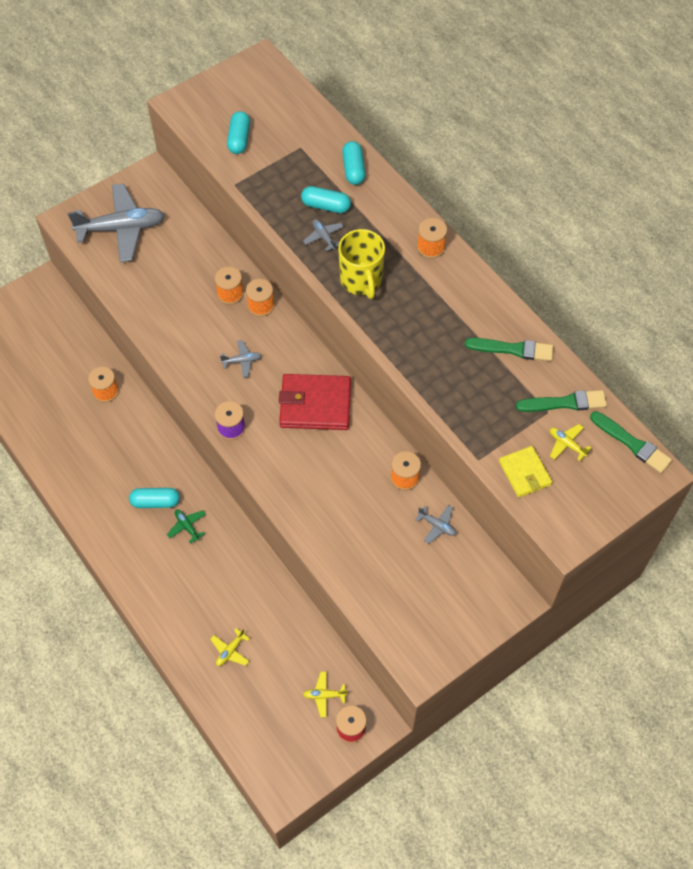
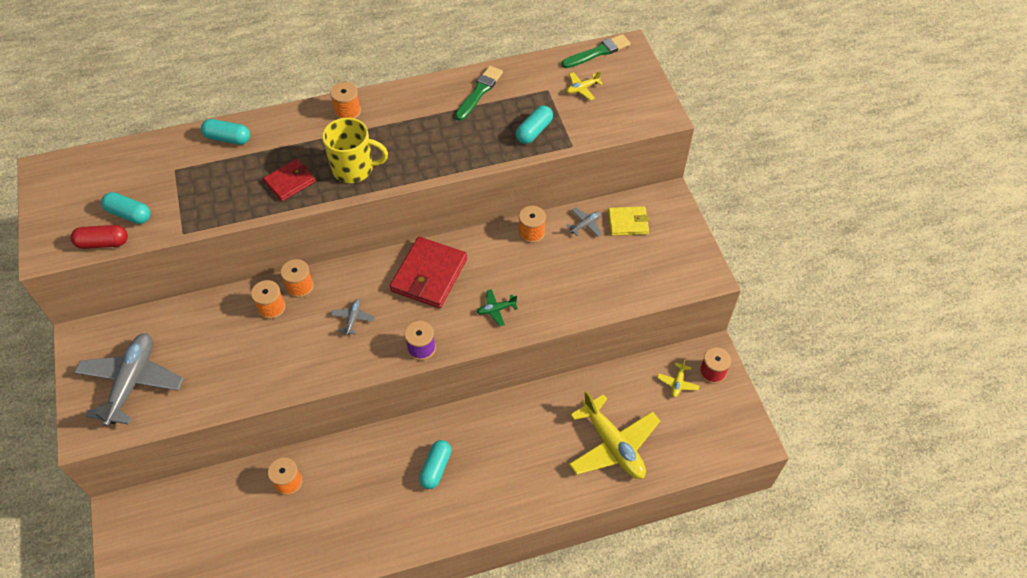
camera: 70 degrees left, 5 degrees down
green plane [167,510,206,544] -> green plane moved to [477,289,518,326]
yellow plane [210,628,250,666] -> yellow plane [569,391,660,479], size x2.36
turquoise capsule [301,186,351,213] -> turquoise capsule moved to [516,105,553,144]
grey plane [303,219,344,251] -> red wallet [263,159,316,201]
yellow wallet [499,446,552,497] -> yellow wallet moved to [608,206,649,236]
green brush [516,390,607,412] -> none
none -> red capsule [70,225,128,249]

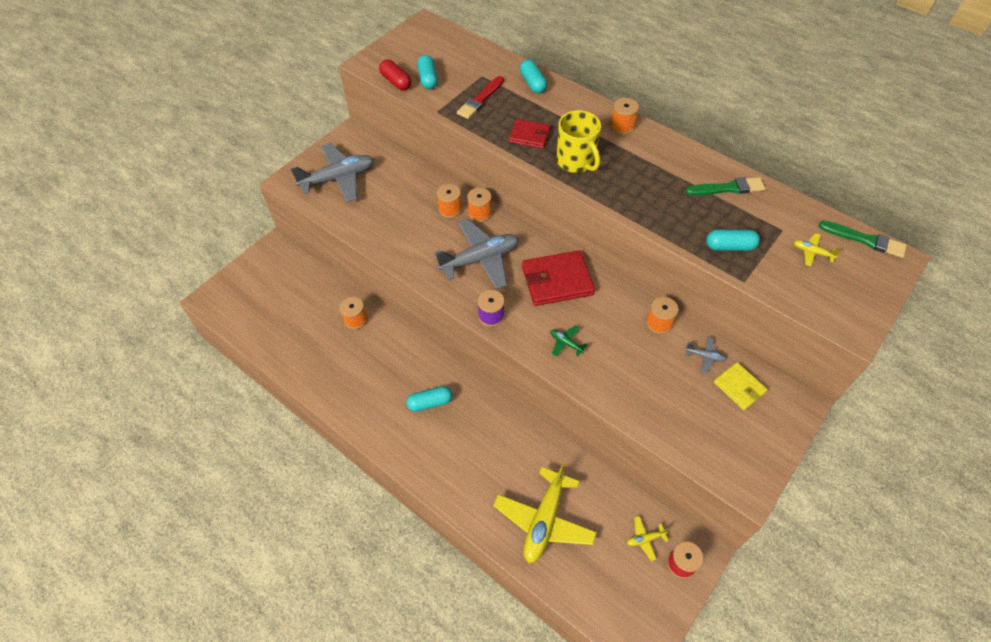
camera: 55 degrees right, 0 degrees up
grey plane [331,299,375,335] -> grey plane [434,219,519,290], size x2.36
none -> red brush [457,76,504,119]

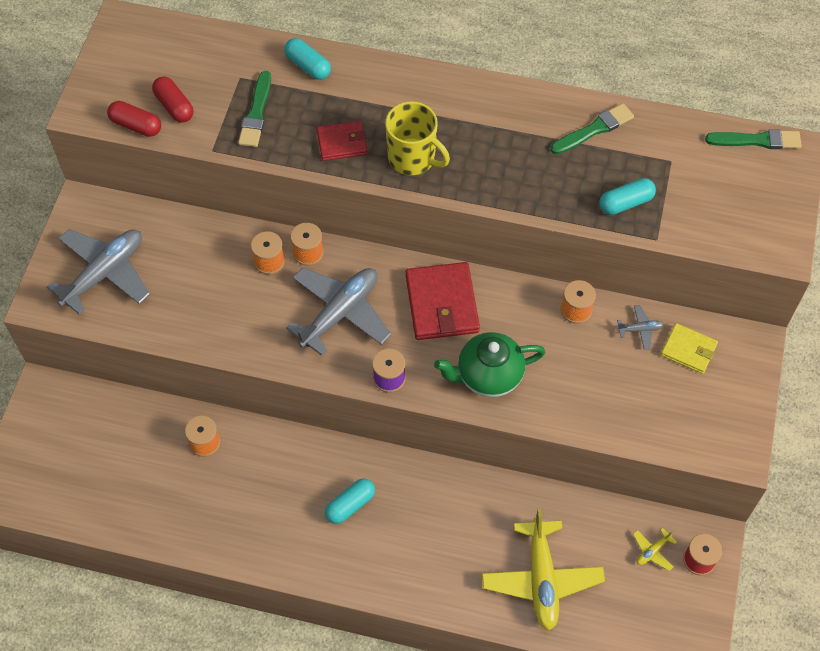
camera: 25 degrees left, 5 degrees up
turquoise capsule [417,55,438,89] -> red capsule [152,76,194,123]
red brush [457,76,504,119] -> green brush [238,71,271,147]
red wallet [522,250,595,306] -> red wallet turned 60 degrees counterclockwise [406,262,480,340]
green plane [551,325,587,357] -> green teapot [434,332,545,397]
orange spool [610,98,639,135] -> none
yellow plane [794,233,841,266] -> none

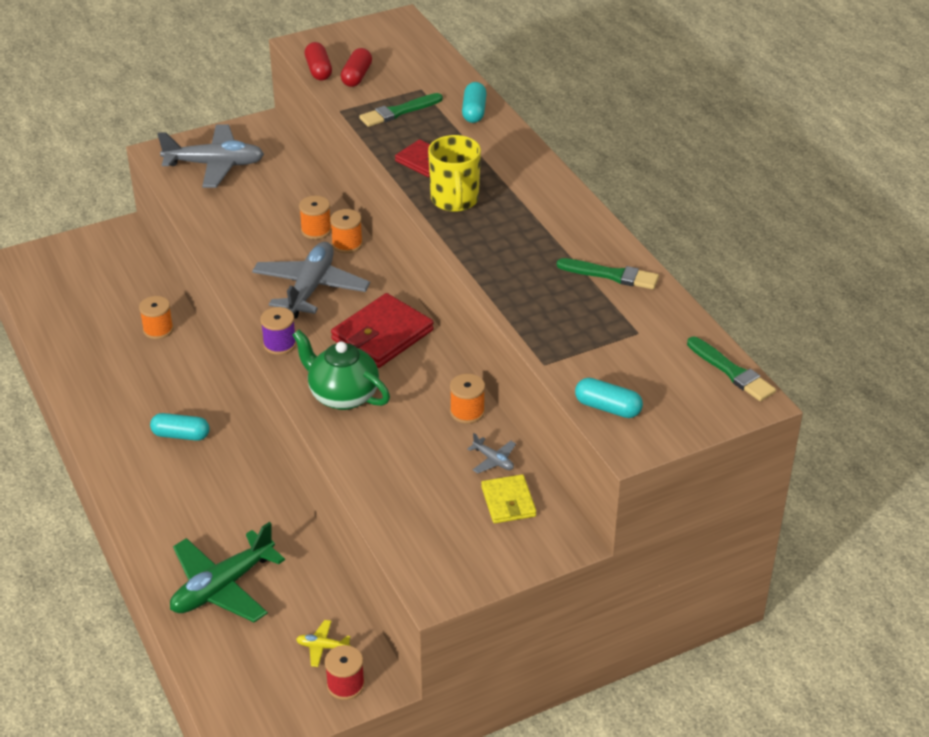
camera: 50 degrees right, 20 degrees down
grey plane [286,267,391,356] -> grey plane turned 75 degrees counterclockwise [252,242,370,318]
yellow plane [482,508,605,631] -> green plane [170,522,285,622]
turquoise capsule [599,178,656,215] -> turquoise capsule moved to [575,378,643,418]

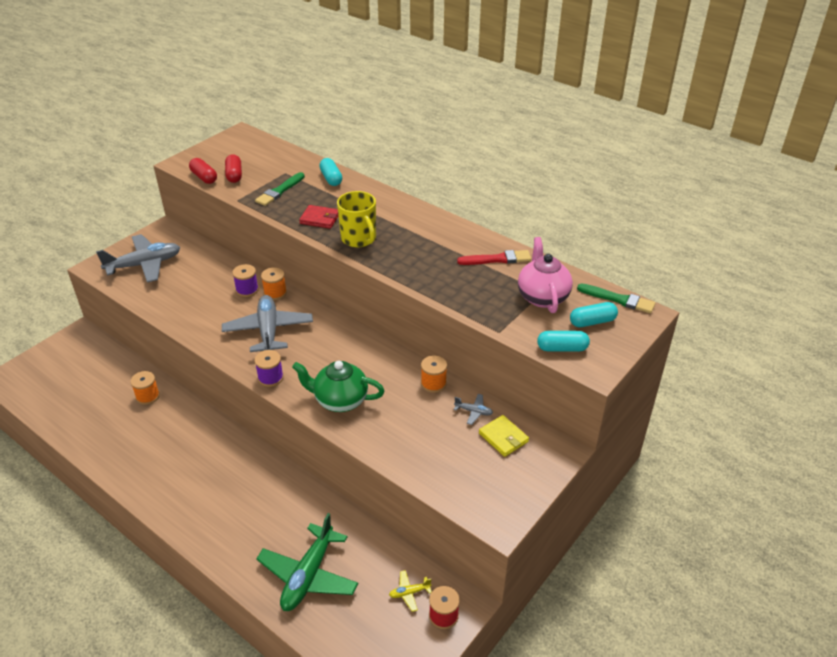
camera: 25 degrees left, 0 degrees up
turquoise capsule [150,413,210,441] -> turquoise capsule moved to [570,302,618,327]
orange spool [299,196,332,239] -> purple spool [232,264,259,297]
red wallet [331,293,434,368] -> none
green brush [557,258,659,289] -> red brush [457,250,531,265]
none -> pink teapot [518,237,573,313]

